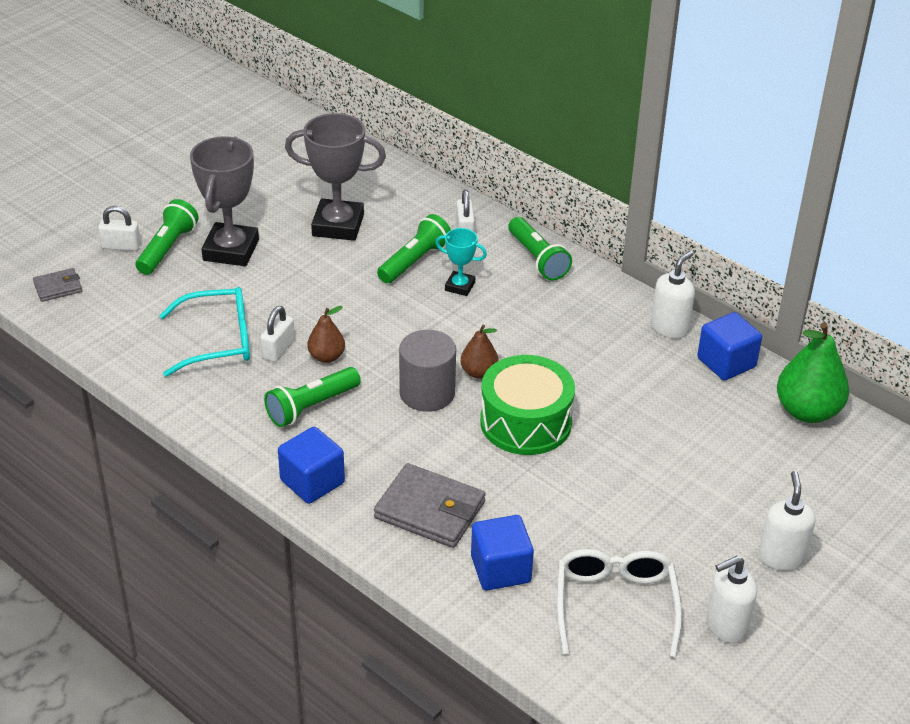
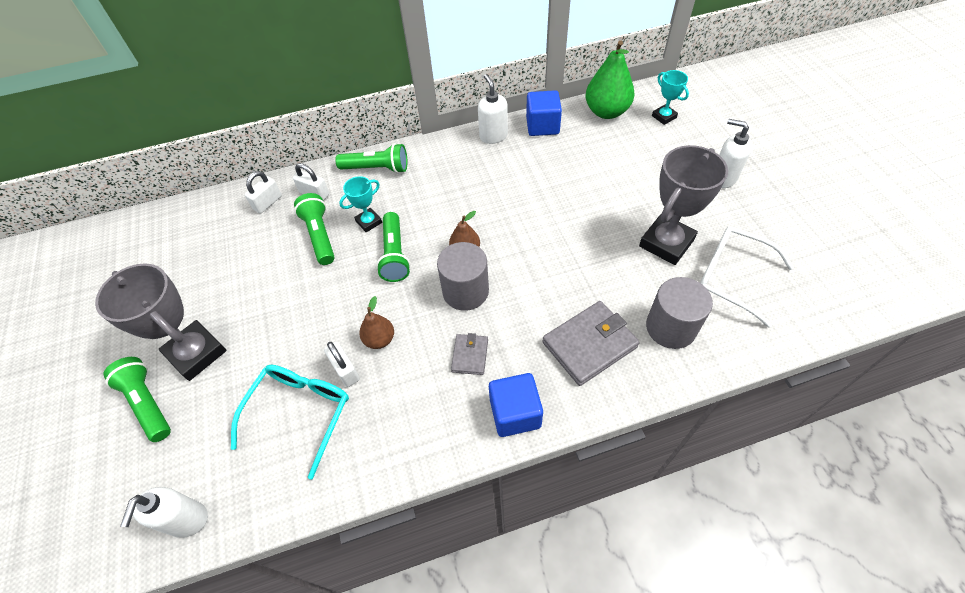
camera: 55 degrees left, 15 degrees up
grey wallet [33,268,82,302] -> grey wallet moved to [451,333,488,375]
white padlock [98,206,141,251] -> white padlock moved to [245,171,282,214]
green flashlight [264,367,361,427] -> green flashlight moved to [376,212,410,282]
grey trophy [285,113,386,241] -> grey trophy moved to [639,145,728,265]
blue cube [471,515,534,590] -> grey cylinder [646,277,713,349]
green drum [480,355,575,455] -> none
white soap dispenser [706,556,757,643] -> white soap dispenser moved to [120,487,208,538]
none -> turquoise trophy [652,70,689,125]

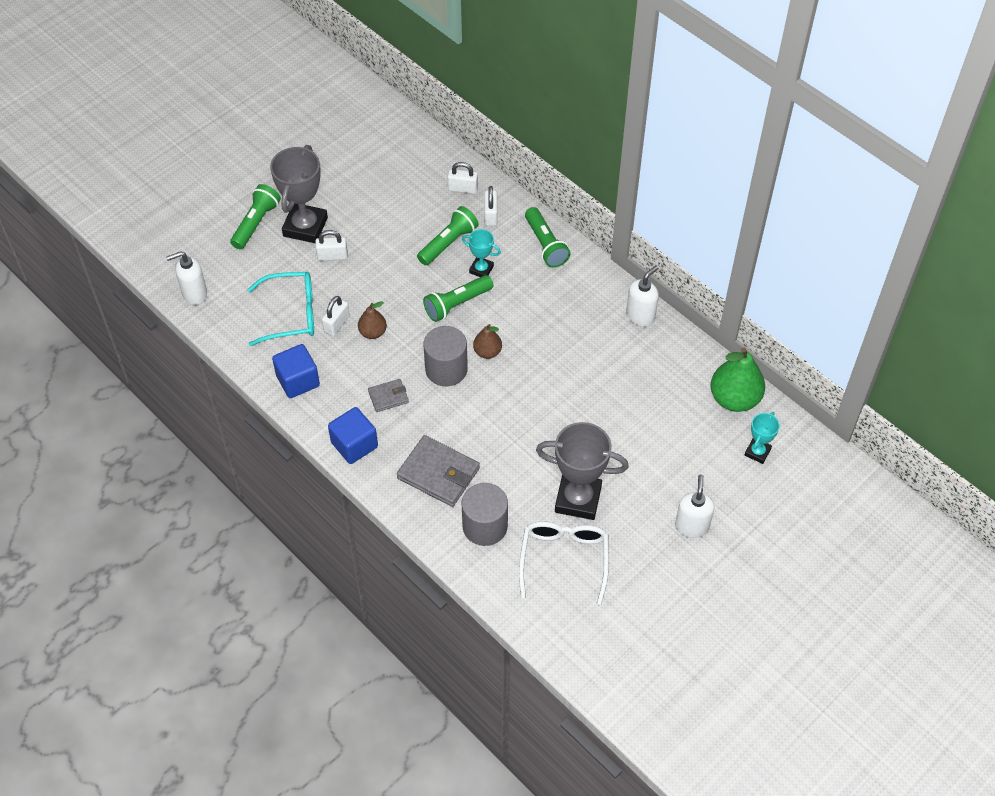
camera: 60 degrees right, 0 degrees up
blue cube [526,90,562,136] -> blue cube moved to [272,344,320,398]
none -> white padlock [315,230,348,261]

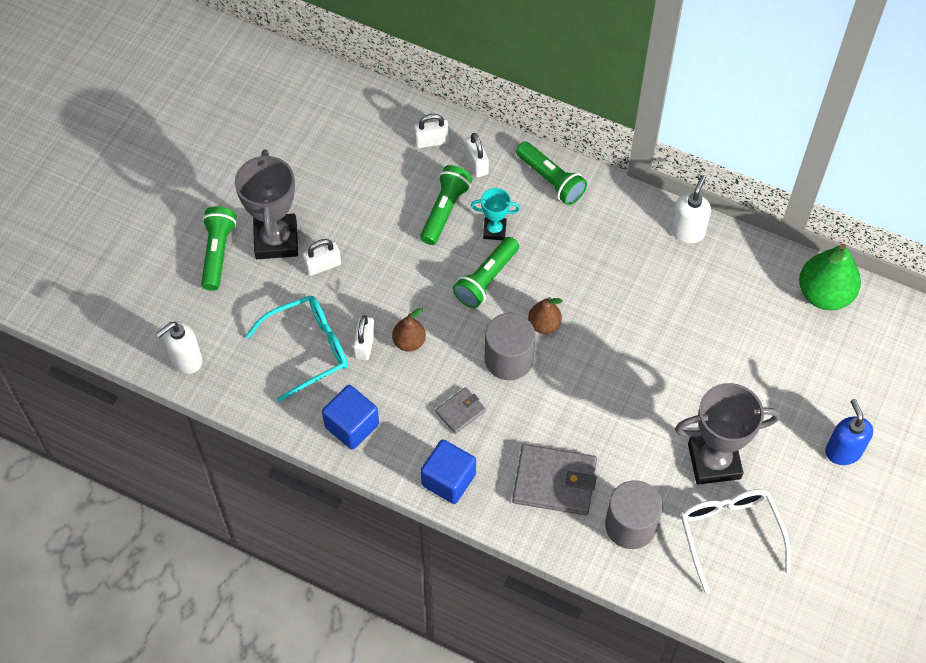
camera: 20 degrees left, 5 degrees up
white soap dispenser [675,475,715,538] -> blue soap dispenser [825,399,873,465]
turquoise trophy [745,412,780,464] -> none

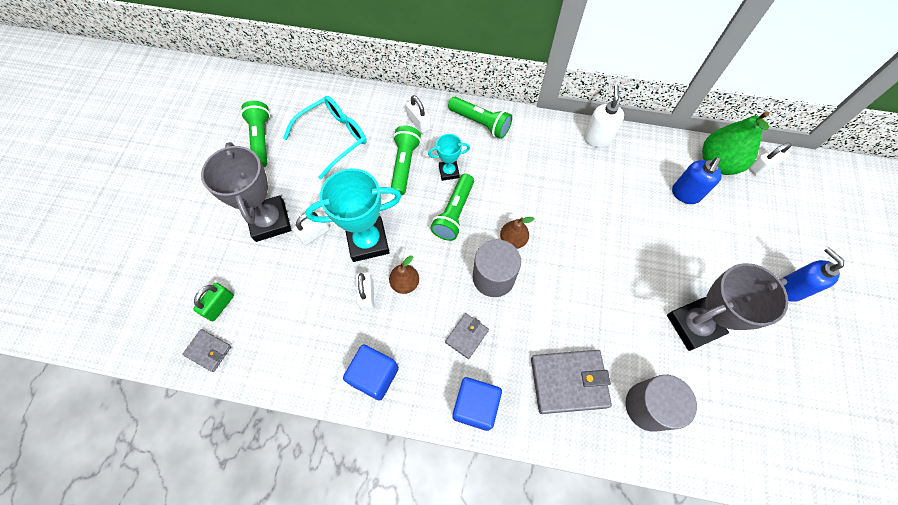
camera: 15 degrees left, 5 degrees up
white soap dispenser [156,321,203,374] -> grey wallet [182,329,231,372]
green flashlight [201,207,237,291] -> green flashlight moved to [241,101,270,167]
turquoise glasses [246,296,348,402] -> turquoise glasses moved to [283,96,367,179]
white padlock [414,114,450,148] -> white padlock moved to [749,142,791,175]
white glasses [680,489,791,594] -> none
none -> green padlock [193,283,234,321]
none -> turquoise trophy [305,168,402,262]
none -> blue soap dispenser [672,157,722,204]

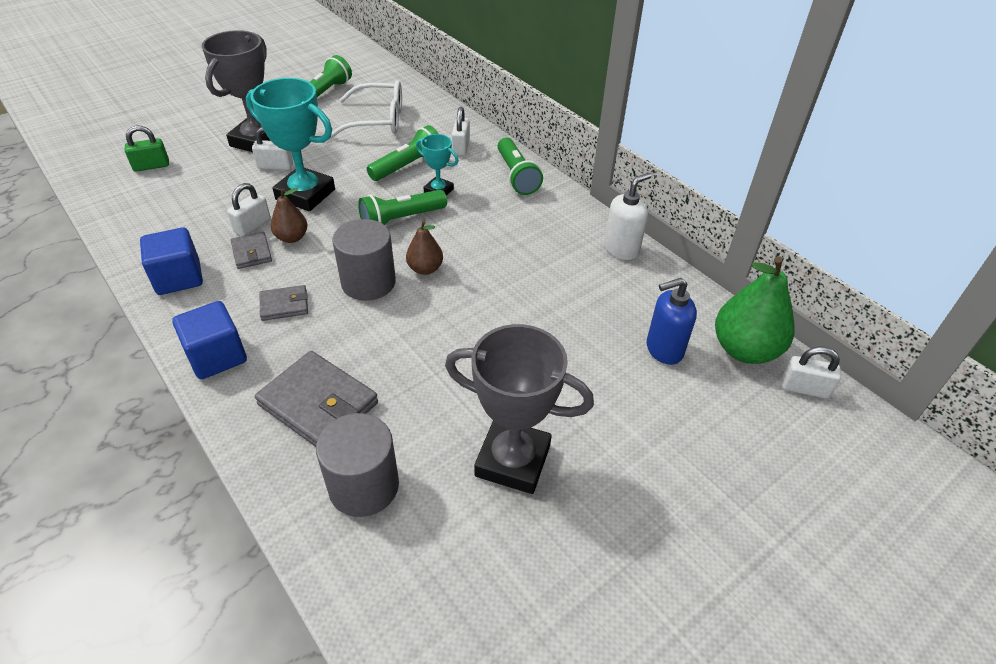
camera: 40 degrees right, 20 degrees down
grey wallet [182,329,231,372] -> grey wallet moved to [231,232,272,269]
turquoise glasses [283,96,367,179] -> white glasses [331,80,402,138]
blue soap dispenser [783,247,844,302] -> none

